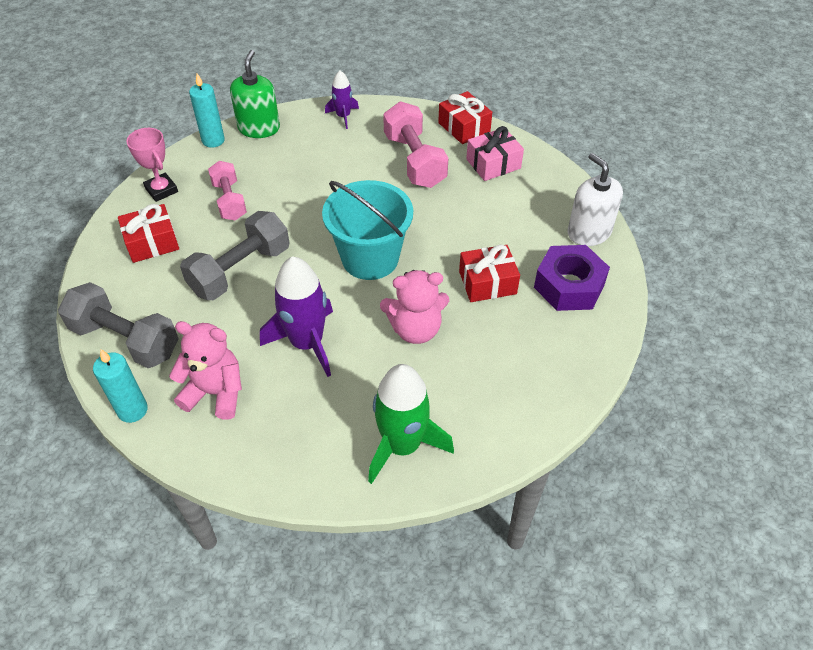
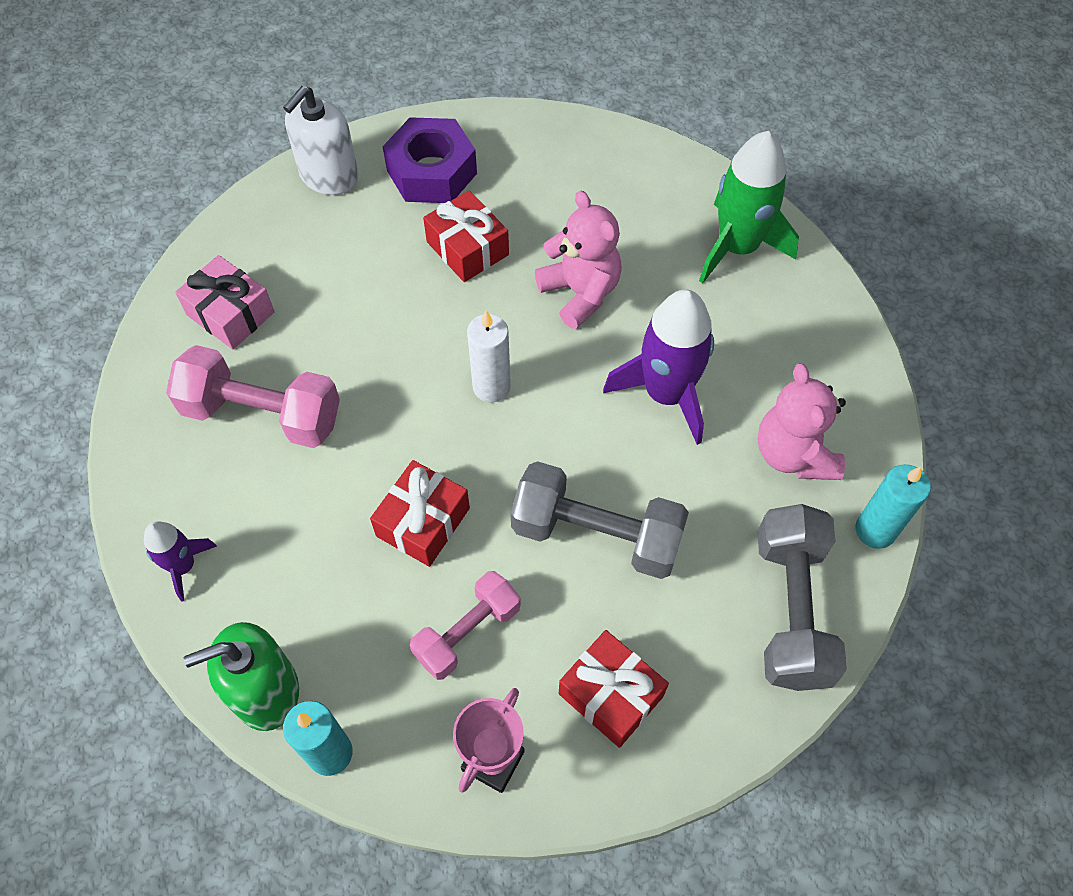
camera: 115 degrees left, 10 degrees up
turquoise bucket [322,180,413,280] -> white candle [467,310,511,403]
pink dumbbell [383,101,449,188] -> pink dumbbell turned 60 degrees clockwise [166,345,340,448]
red gift [438,91,492,144] -> red gift moved to [370,460,470,567]

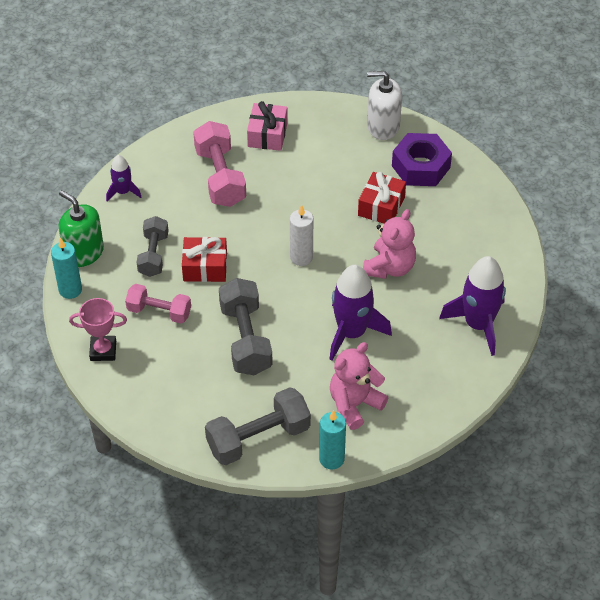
camera: 60 degrees right, 10 degrees down
red gift [559,630,669,748] -> none
green rocket [699,131,799,283] -> purple rocket [439,256,506,356]
none -> grey dumbbell [136,216,169,277]

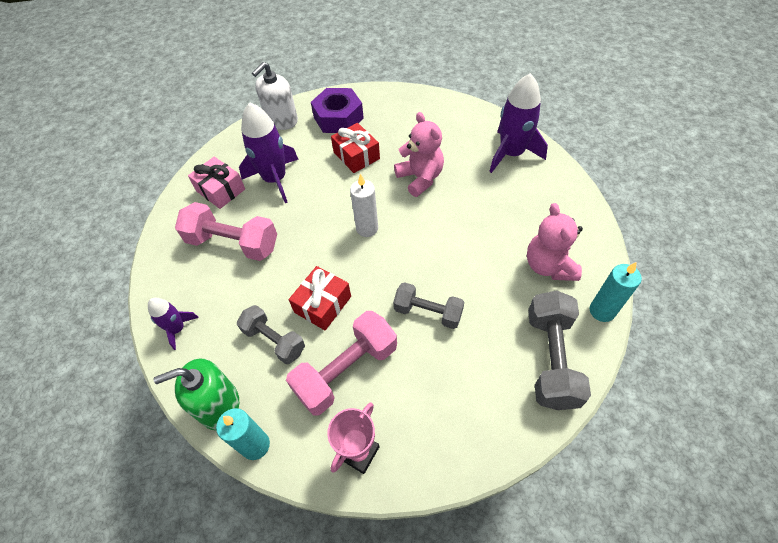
camera: 55 degrees left, 5 degrees up
pink dumbbell [125,284,191,323] -> pink dumbbell [286,311,397,416], size x1.53
grey dumbbell [219,278,273,375] -> grey dumbbell [393,282,464,329], size x0.65
purple rocket [329,265,392,361] -> purple rocket moved to [239,102,299,203]

